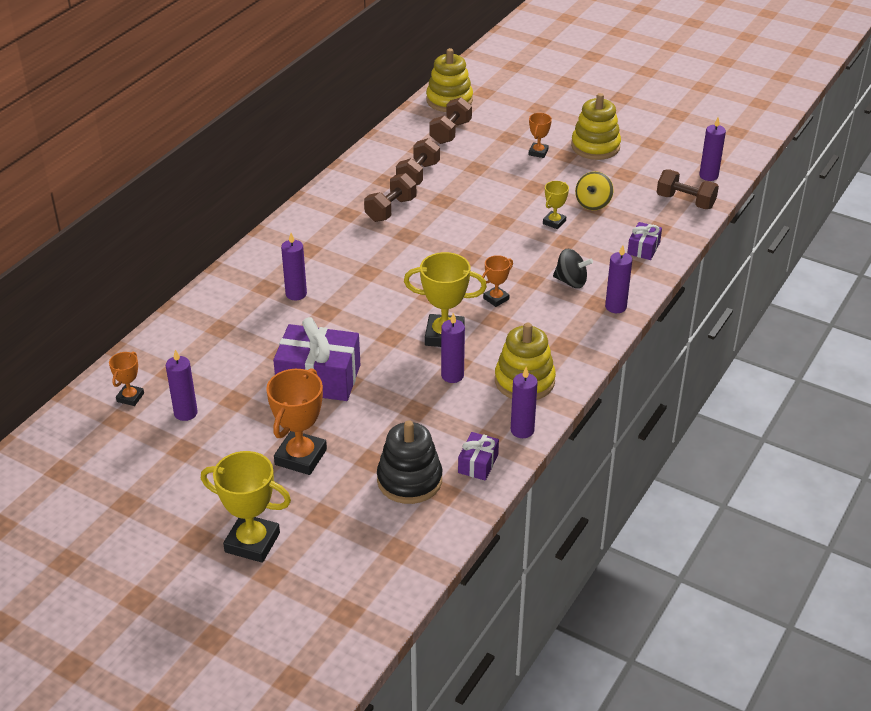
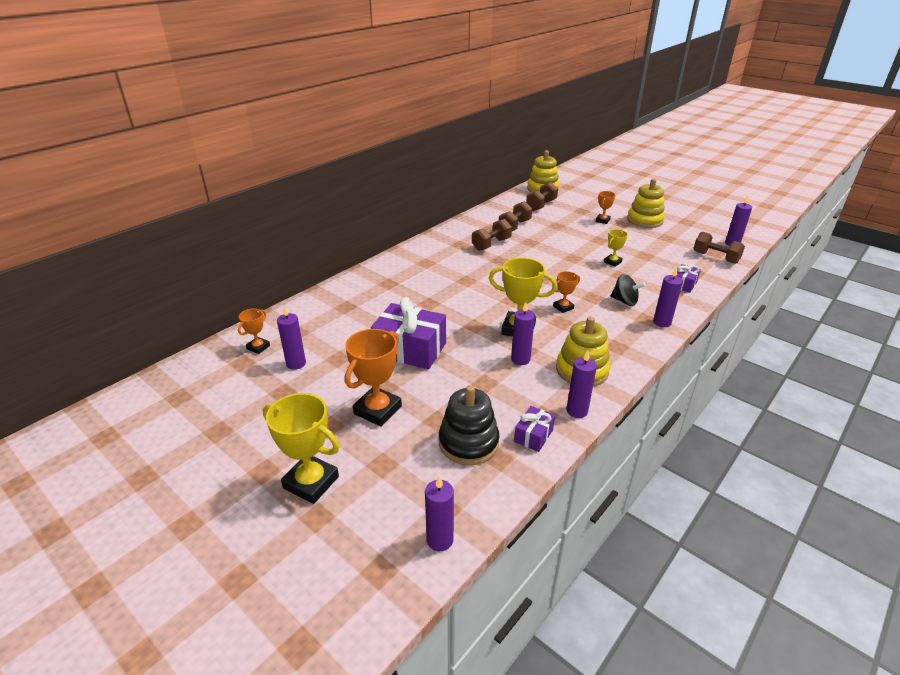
camera: 10 degrees right, 5 degrees down
purple candle [281,233,307,300] -> purple candle moved to [425,476,454,551]
yellow spinning top [575,171,613,210] -> none

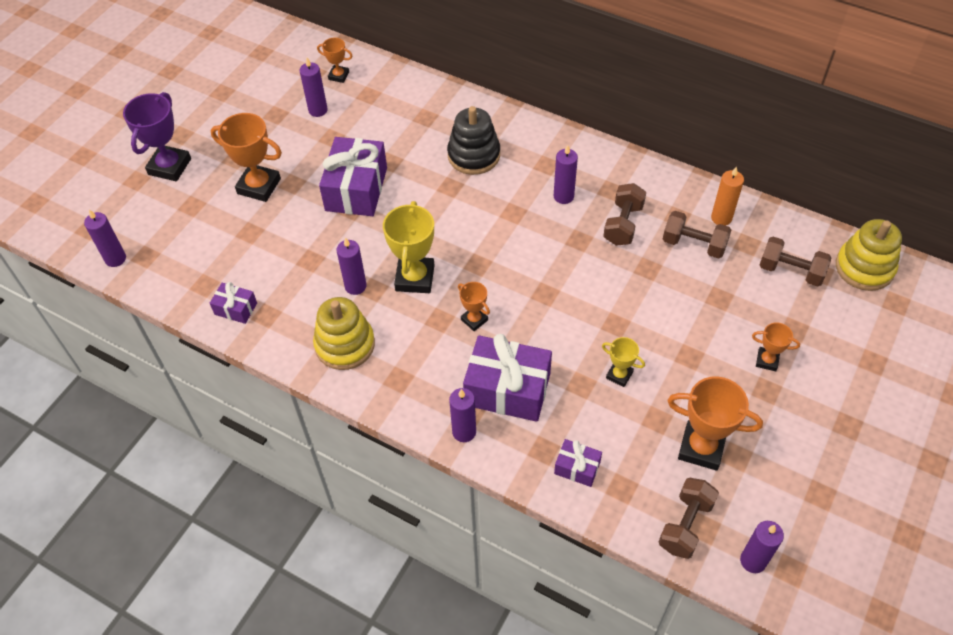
camera: 80 degrees right, 20 degrees up
yellow trophy [263,393,339,504] -> purple trophy [123,92,191,181]
black stacking toy [439,385,499,465] -> black stacking toy moved to [447,106,500,175]
brown dumbbell [472,219,512,251] -> brown dumbbell turned 75 degrees clockwise [603,183,646,246]
purple candle [566,350,597,418] -> purple candle moved to [554,145,578,204]
black spinning top [610,274,646,306] -> purple gift [463,334,552,422]
yellow stacking toy [627,179,665,228] -> none
none -> orange trophy [667,376,763,471]
none -> orange candle [711,166,744,226]

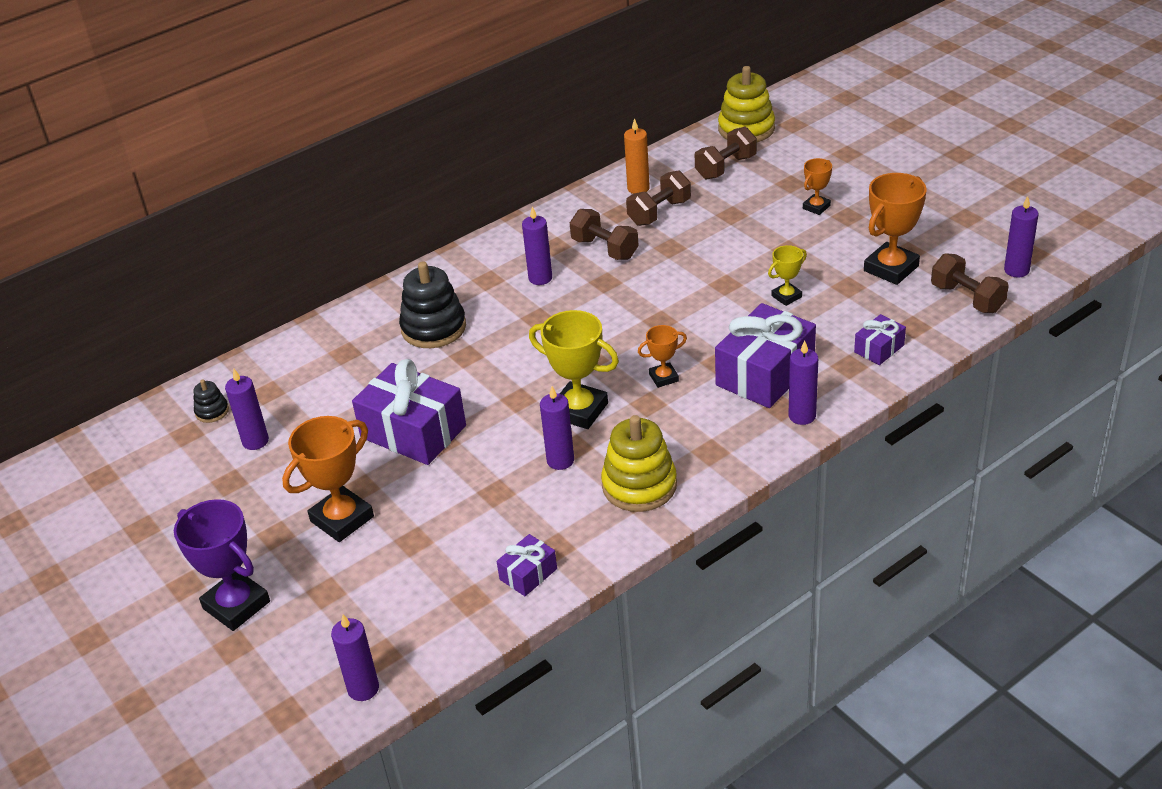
camera: 65 degrees left, 15 degrees down
orange trophy [317,37,352,83] -> black stacking toy [194,379,229,423]

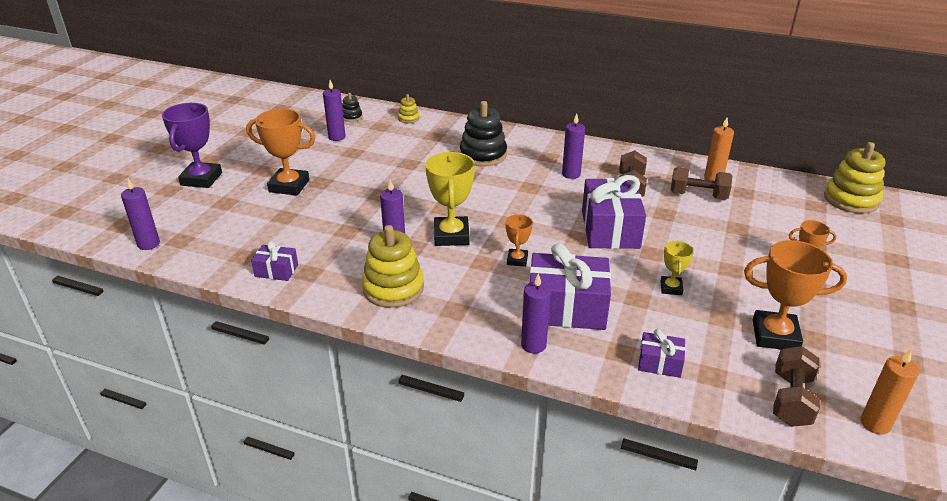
camera: 55 degrees right, 5 degrees down
purple gift [352,359,466,465] -> purple gift moved to [582,175,646,249]
orange trophy [638,325,687,388] -> orange trophy turned 60 degrees clockwise [506,214,533,267]
brown dumbbell [695,127,757,180] -> none
yellow trophy [768,245,807,306] -> yellow trophy turned 75 degrees clockwise [660,241,694,295]
purple candle [1004,196,1039,277] -> orange candle [861,350,919,434]
none -> yellow stacking toy [398,94,419,123]

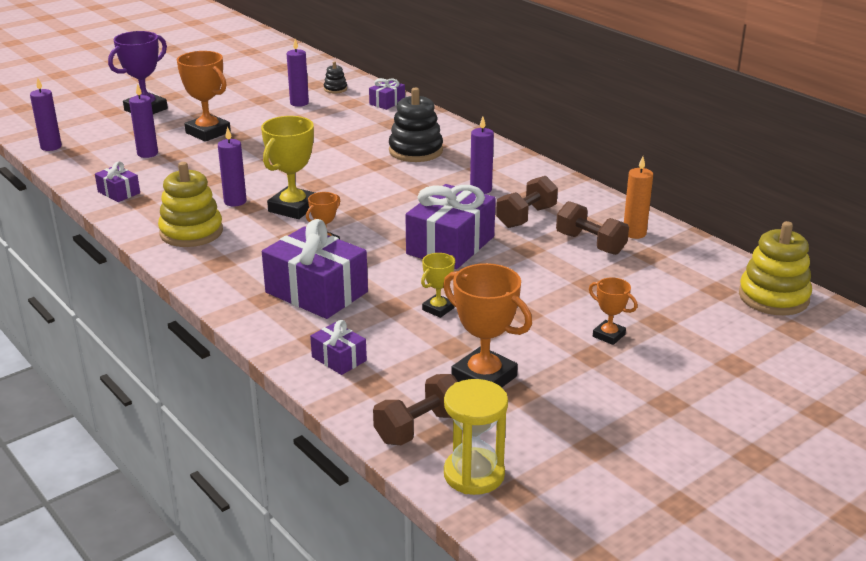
camera: 30 degrees right, 5 degrees down
yellow stacking toy [398,94,419,123] -> purple gift [369,78,405,110]
purple candle [521,273,551,354] -> purple candle moved to [129,83,158,158]
orange candle [861,350,919,434] -> yellow hourglass [444,379,508,495]

